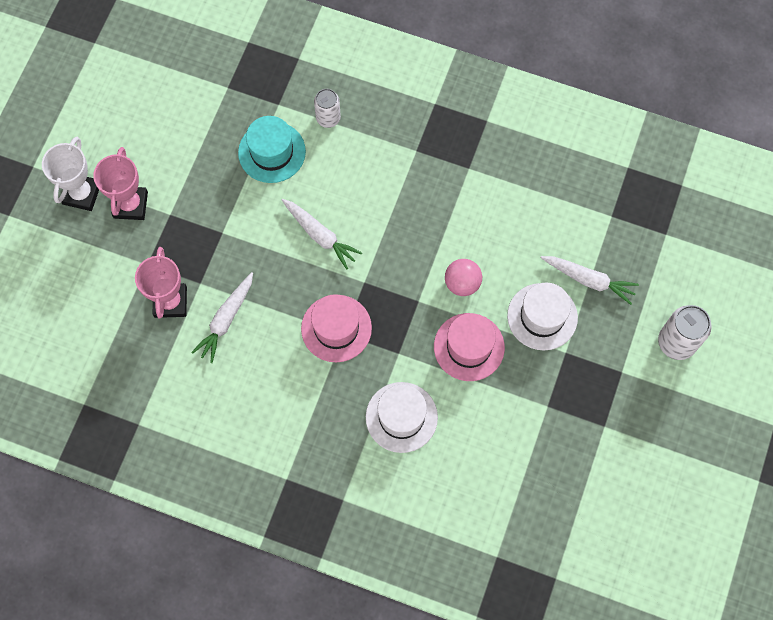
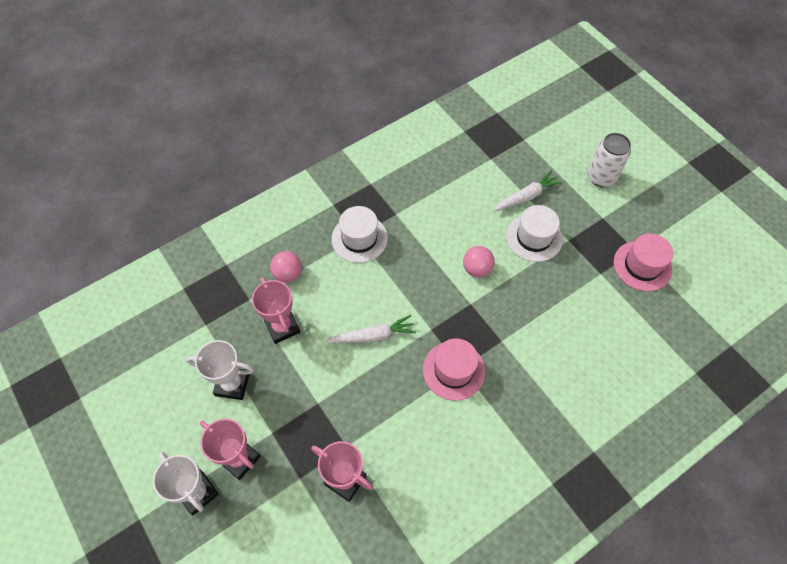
camera: 55 degrees left, 10 degrees down
white carrot [191,272,253,363] -> none
turquoise hat [238,116,306,183] -> pink trophy [252,277,300,344]
white can [314,89,341,128] -> pink ball [270,251,302,283]
white hat [366,382,438,453] -> white hat moved to [332,206,388,263]
pink hat [434,313,505,381] -> pink hat moved to [614,233,673,291]
none -> white trophy [186,340,254,400]

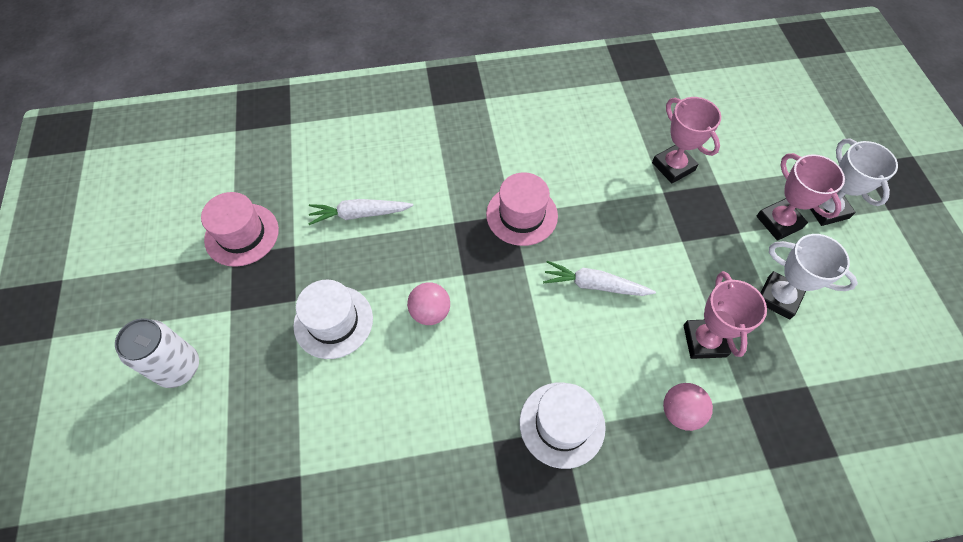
camera: 155 degrees left, 0 degrees up
white carrot [493,171,562,211] -> white carrot moved to [309,199,413,225]

